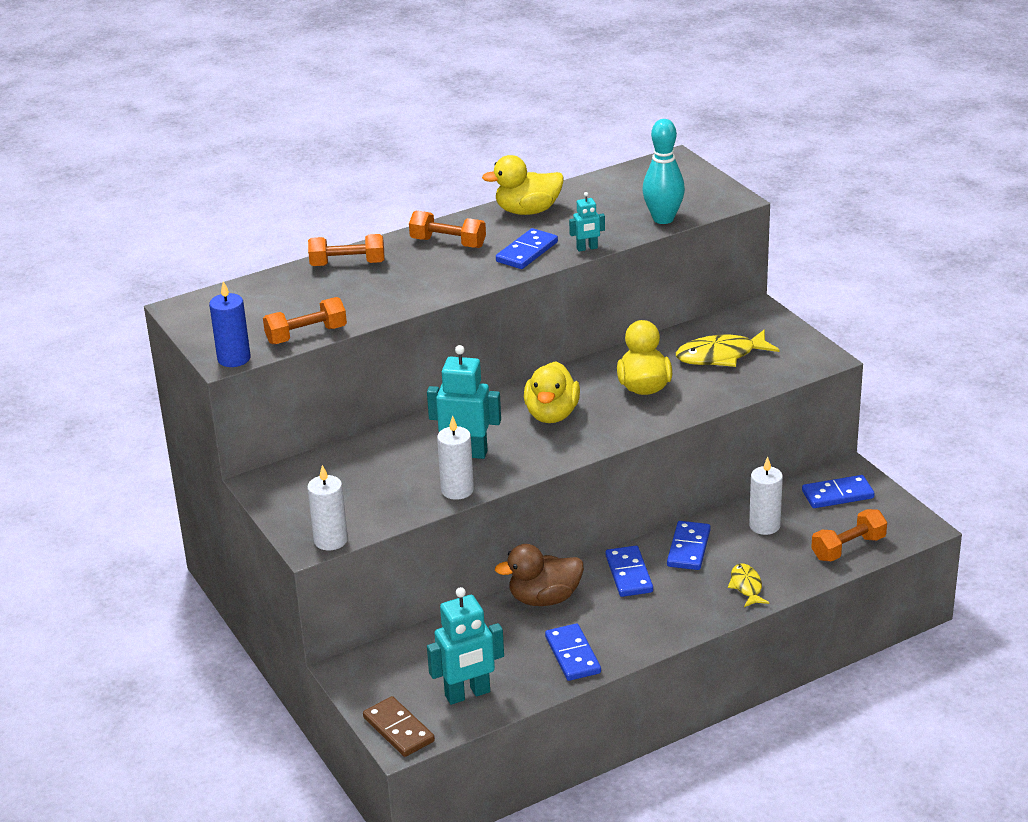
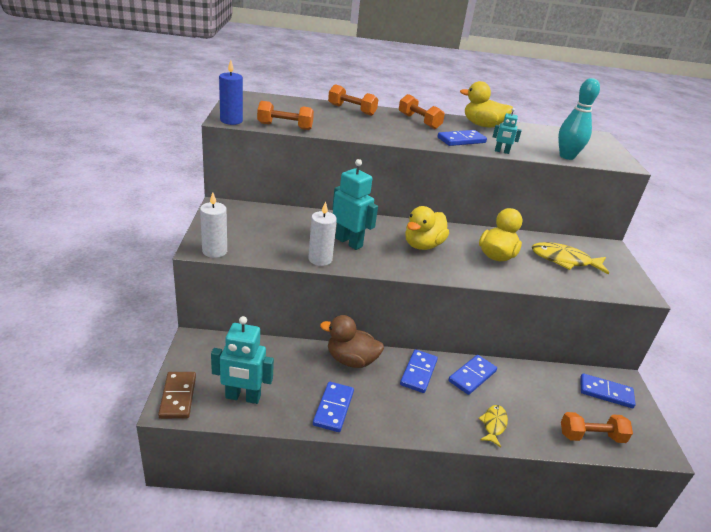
camera: 25 degrees right, 0 degrees up
white candle [749,457,783,535] -> none

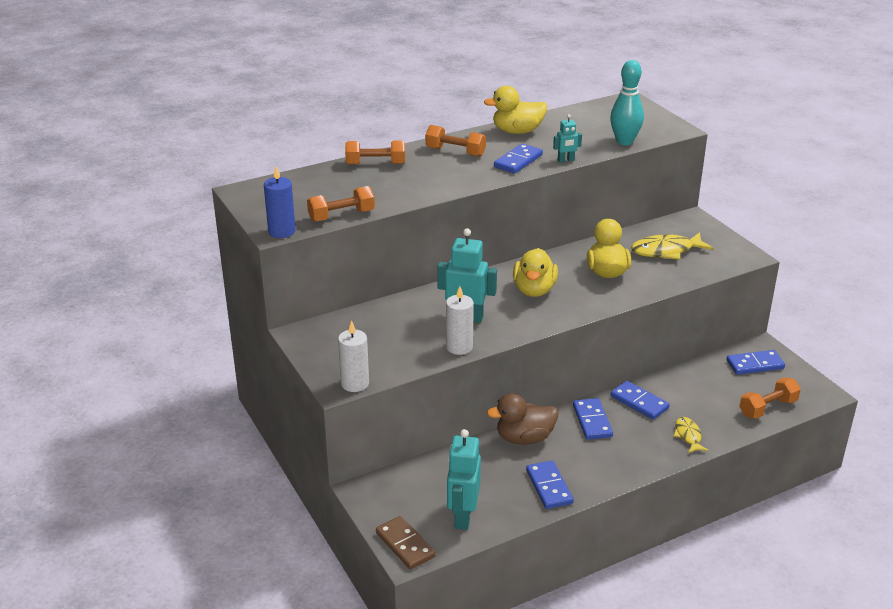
camera: 25 degrees left, 0 degrees up
turquoise robot [211,316,274,404] -> turquoise robot turned 120 degrees clockwise [447,429,481,530]
blue domino [448,355,497,395] -> blue domino turned 60 degrees counterclockwise [610,381,670,420]

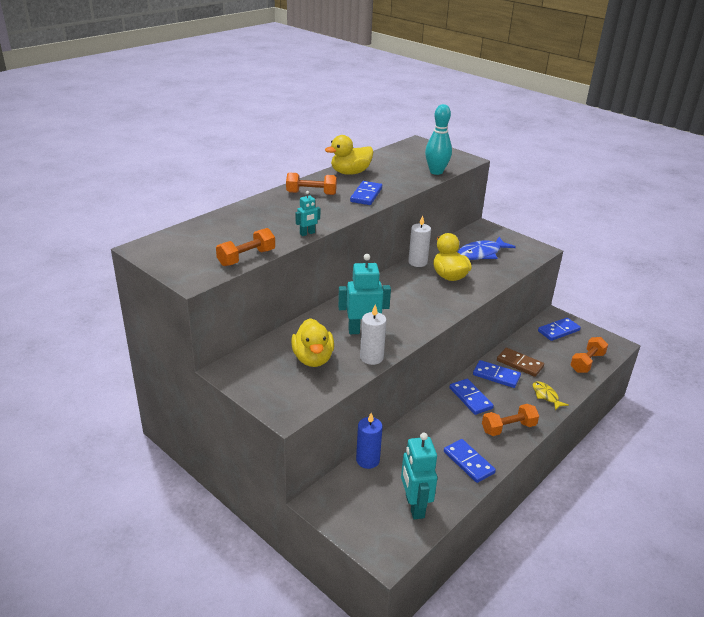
camera: 20 degrees left, 0 degrees up
blue candle [264,166,296,238] -> blue candle moved to [356,413,383,469]
white candle [338,320,369,392] -> white candle moved to [408,215,431,267]
orange dumbbell [345,141,405,164] -> orange dumbbell moved to [482,404,539,436]
brown domino [376,516,436,570] -> brown domino moved to [497,348,544,377]
brown duck [487,393,558,445] -> none
yellow duck [513,248,558,297] -> yellow duck moved to [291,318,334,367]
turquoise robot [553,114,582,163] -> turquoise robot moved to [296,191,320,236]
yellow fish [631,232,713,260] -> blue fish [458,237,516,260]

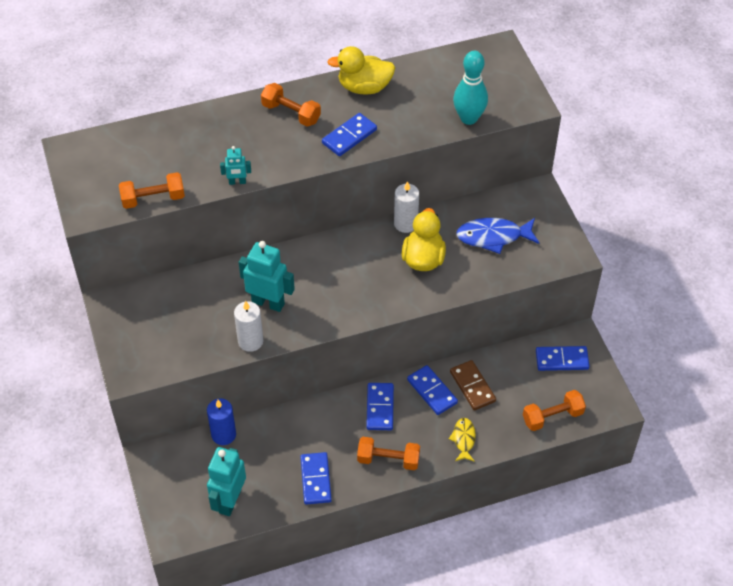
camera: 30 degrees right, 20 degrees up
yellow duck [291,318,334,367] -> none

